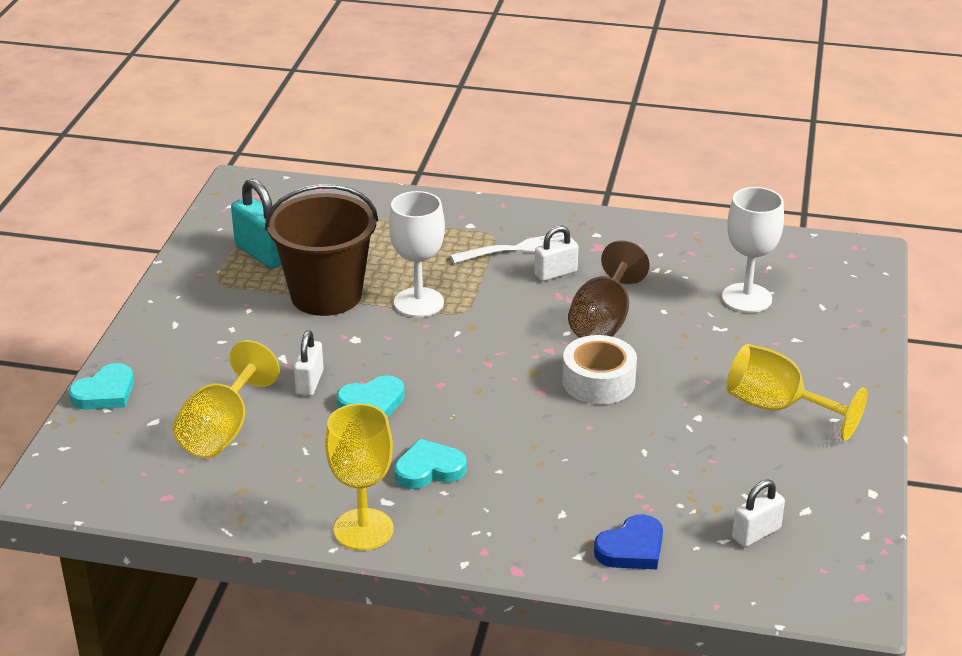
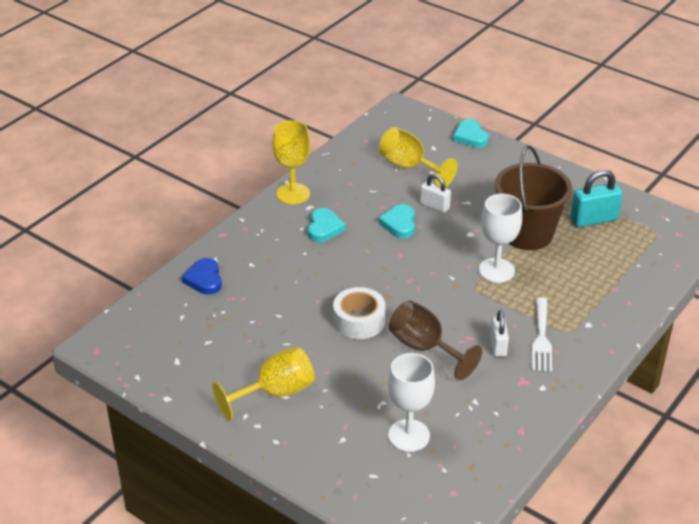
camera: 115 degrees right, 5 degrees up
white padlock [732,479,785,547] -> none

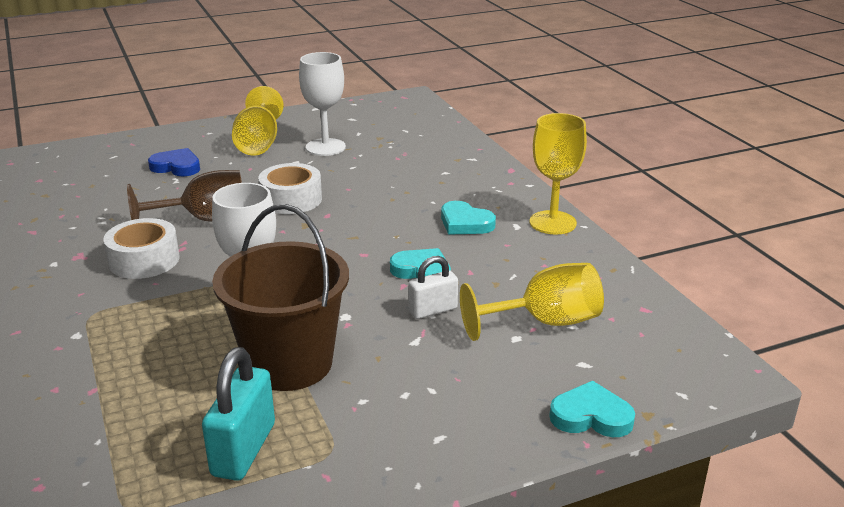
camera: 120 degrees right, 10 degrees down
blue heart [182,258,222,295] -> blue heart moved to [148,148,200,176]
white goblet [388,353,435,452] -> white goblet moved to [299,52,346,156]
white padlock [490,310,509,357] -> white tape [103,218,180,279]
white fork [532,297,552,372] -> none

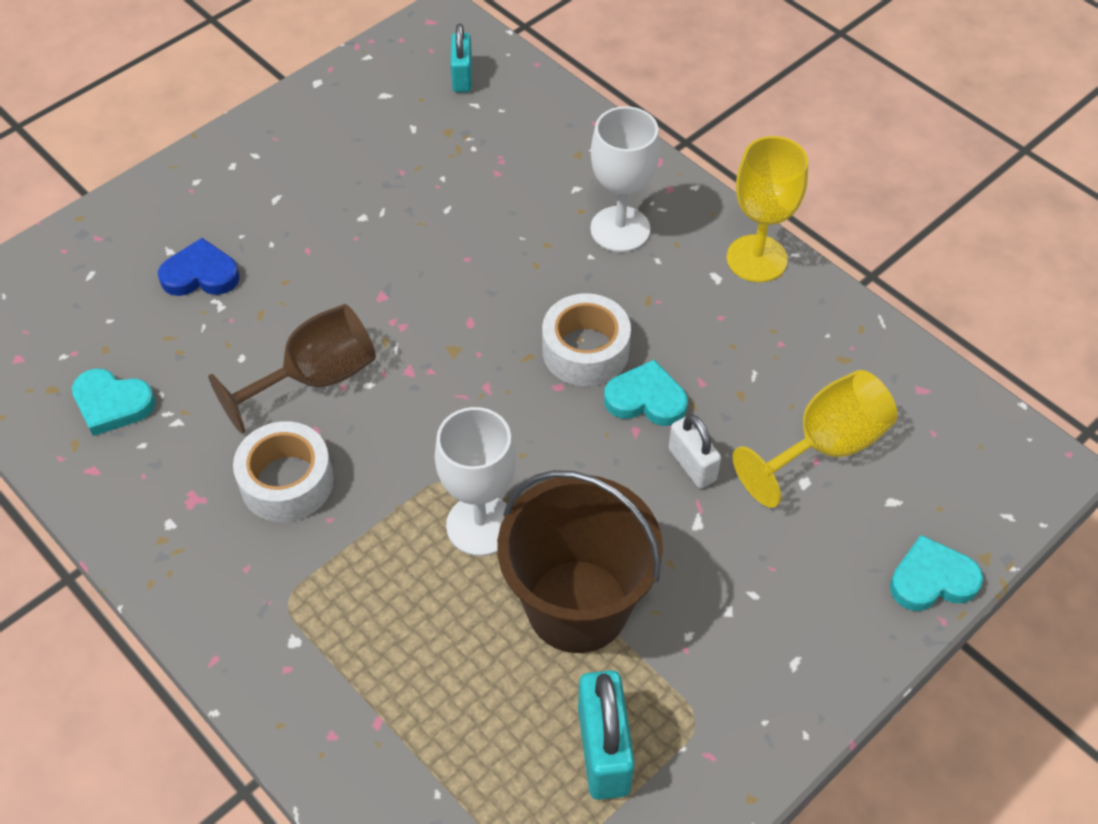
camera: 20 degrees left, 25 degrees up
yellow goblet [232,86,284,155] -> none
white tape [258,163,322,214] -> white tape moved to [542,293,631,386]
white goblet [299,52,346,156] -> white goblet moved to [590,106,660,252]
white padlock [408,256,458,319] -> white padlock turned 75 degrees counterclockwise [669,414,721,488]
turquoise heart [441,201,496,235] -> turquoise heart moved to [72,368,156,436]
none -> turquoise padlock [451,23,472,92]

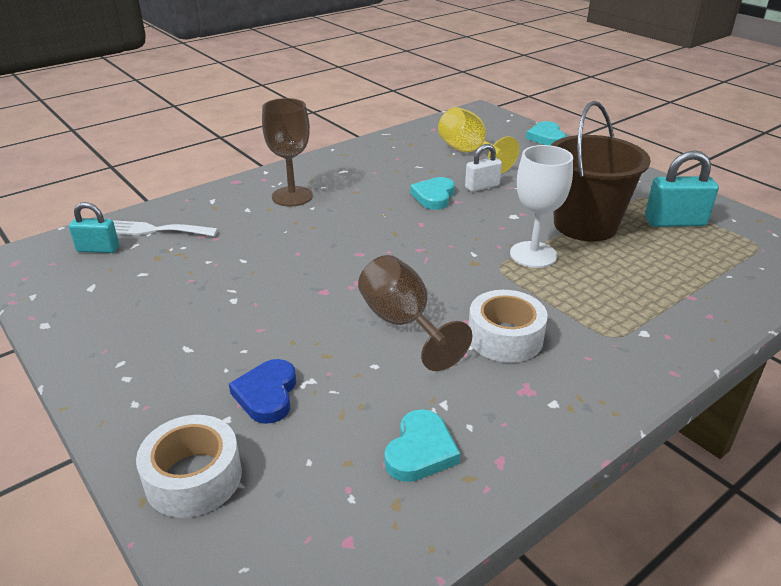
camera: 85 degrees left, 20 degrees down
white tape [542,293,631,386] -> white tape moved to [136,415,242,518]
white goblet [590,106,660,252] -> brown goblet [262,98,313,206]
yellow goblet [727,136,808,282] -> none
none -> white fork [113,220,218,236]

